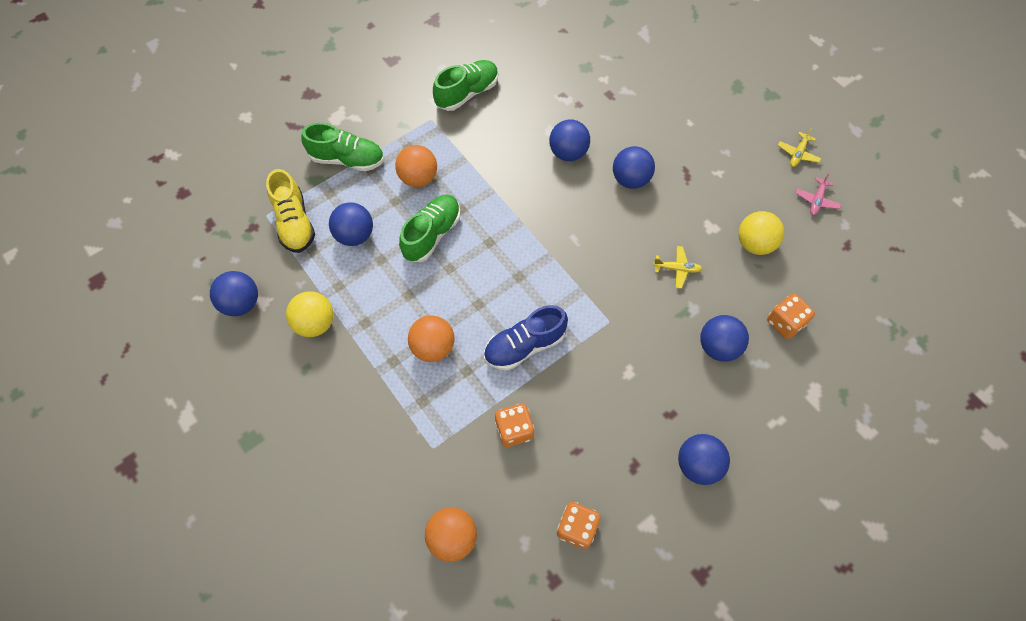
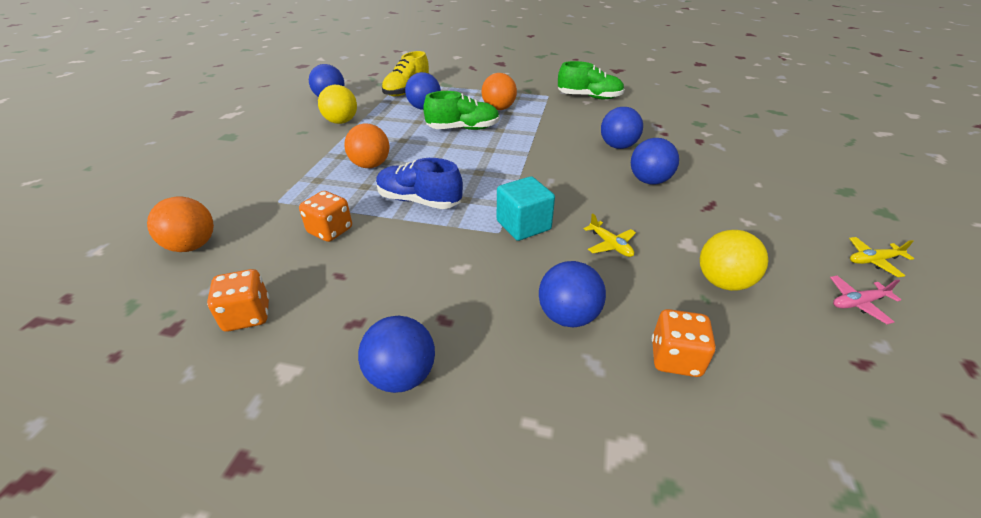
camera: 50 degrees right, 25 degrees down
green shoe [301,123,384,171] -> none
none -> turquoise cube [497,176,555,241]

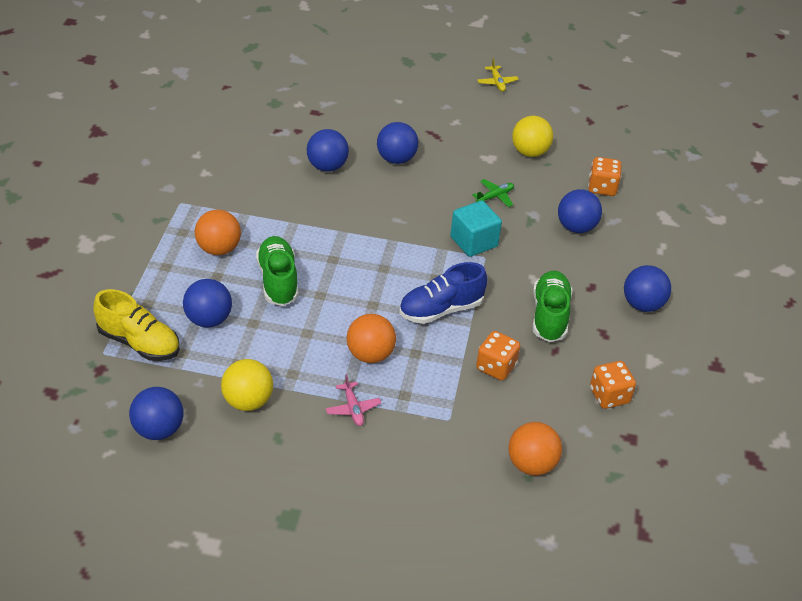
camera: 95 degrees left, 5 degrees up
blue shoe [376,158,463,209] -> blue shoe turned 45 degrees clockwise [399,262,487,324]
green shoe [558,61,625,99] -> green shoe moved to [533,271,572,342]
yellow plane [584,213,636,257] -> green plane [472,179,514,207]
pink plane [830,276,901,324] -> pink plane moved to [326,374,381,426]

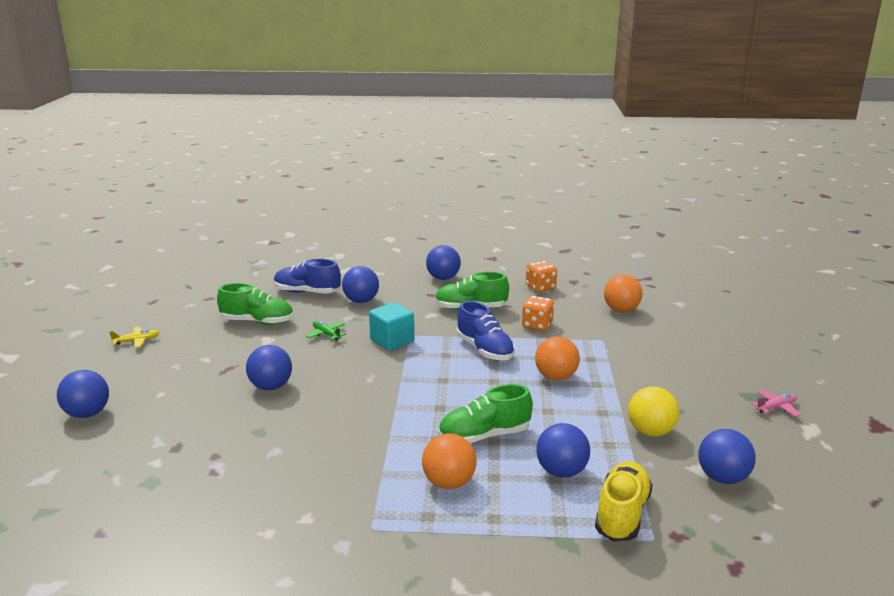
camera: 95 degrees left, 20 degrees down
blue ball [307,129,349,172] -> blue ball moved to [57,370,109,418]
pink plane [326,374,381,426] -> pink plane moved to [751,389,800,417]
yellow ball [512,116,553,157] -> green shoe [217,283,293,325]
orange dice [588,157,622,196] -> blue shoe [274,259,341,294]

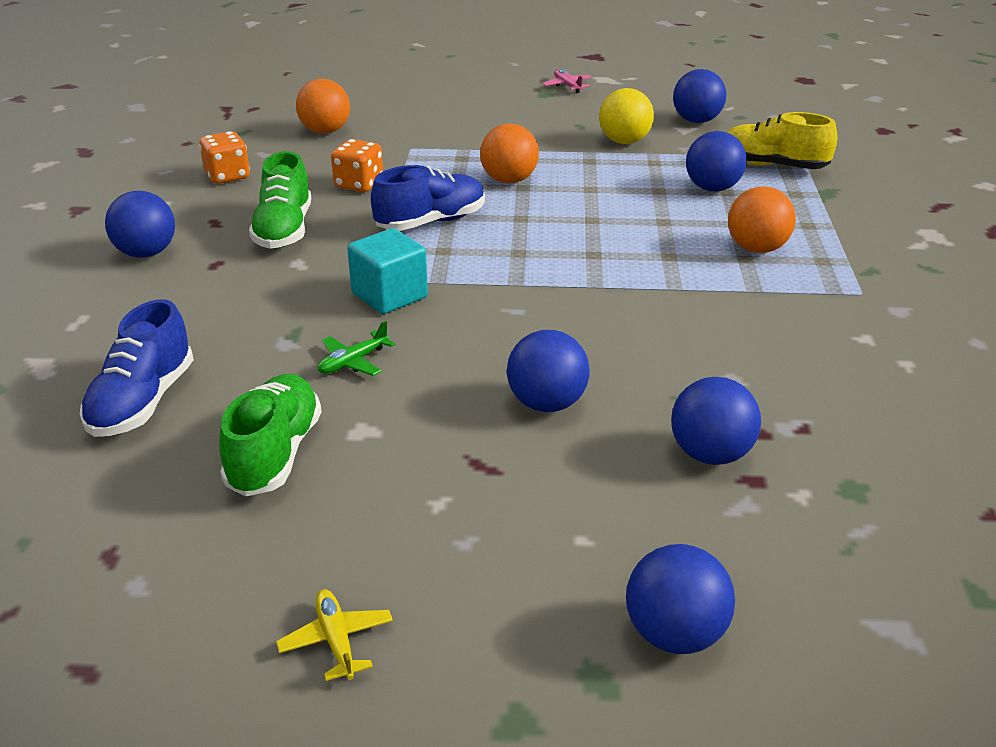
camera: 90 degrees left, 10 degrees up
blue ball [342,266,379,303] -> blue ball moved to [671,377,761,465]
green shoe [438,384,533,443] -> none

